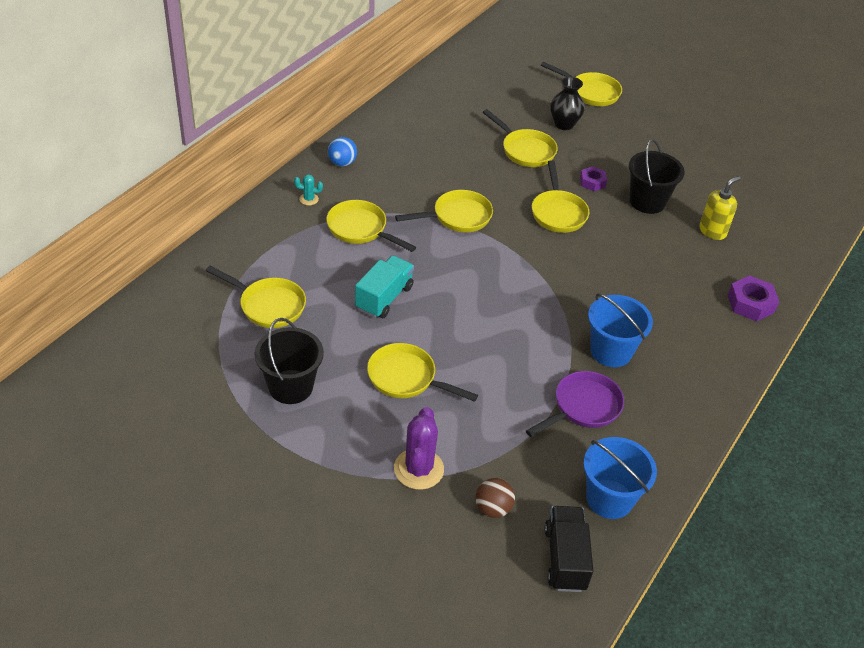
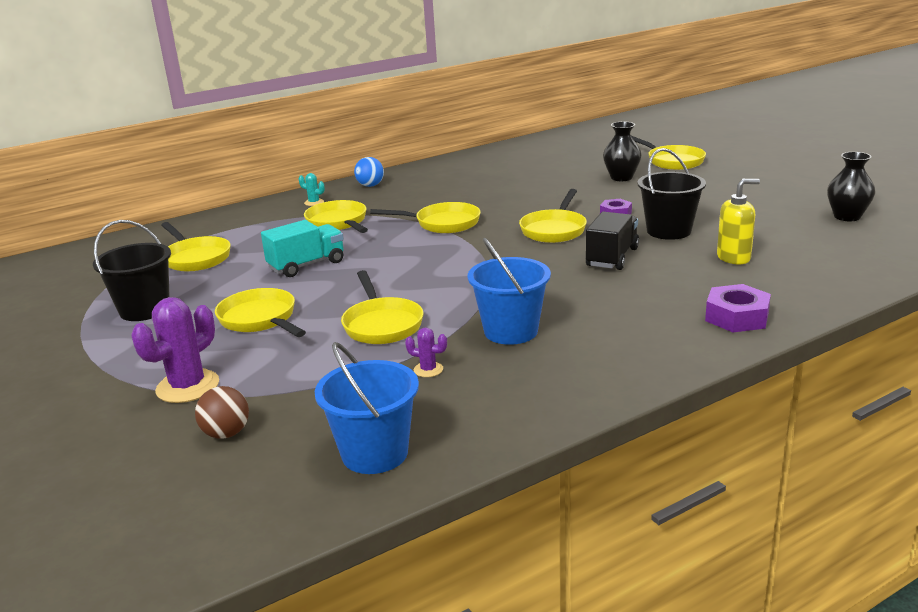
camera: 30 degrees right, 20 degrees down
yellow pan [483,109,558,167] -> yellow pan moved to [341,270,423,344]
purple pan [526,371,624,437] -> purple cactus [405,328,447,377]
black truck [544,506,593,592] -> black truck moved to [586,212,639,270]
none -> black vase [827,152,875,221]

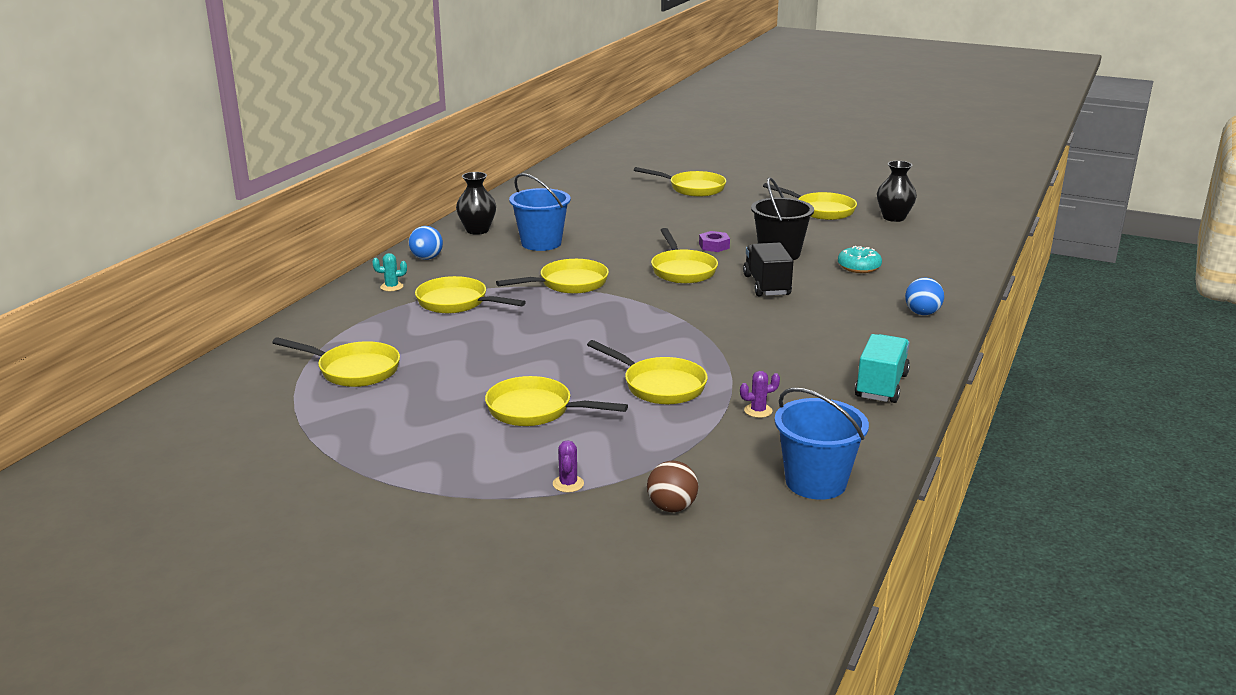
camera: 35 degrees left, 0 degrees up
black bucket [93,220,171,321] -> none
purple cactus [131,297,219,403] -> purple cactus [553,440,584,493], size x0.48
turquoise truck [261,220,344,277] -> turquoise truck moved to [855,334,910,403]
blue bucket [468,238,551,345] -> blue bucket moved to [509,173,571,251]
black vase [603,122,642,181] -> black vase moved to [456,172,496,235]
purple nut [705,284,771,332] -> blue ball [905,278,944,315]
yellow soap dispenser [717,179,760,264] -> turquoise donut [838,246,882,273]
none -> yellow pan [763,183,857,220]

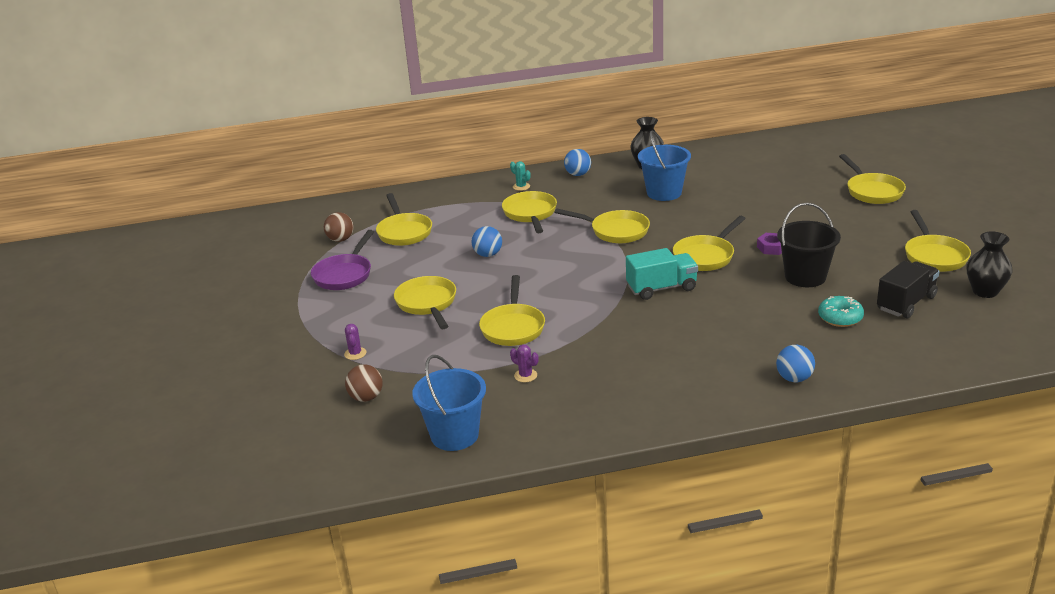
camera: 55 degrees right, 5 degrees up
purple cactus [553,440,584,493] -> purple cactus turned 60 degrees counterclockwise [344,324,366,360]
black truck [743,243,793,296] -> black truck moved to [877,261,940,318]
turquoise truck [855,334,910,403] -> turquoise truck moved to [626,248,698,300]
none -> purple pan [311,230,374,290]
none -> brown ball [324,212,354,242]
none -> blue ball [471,226,502,257]

